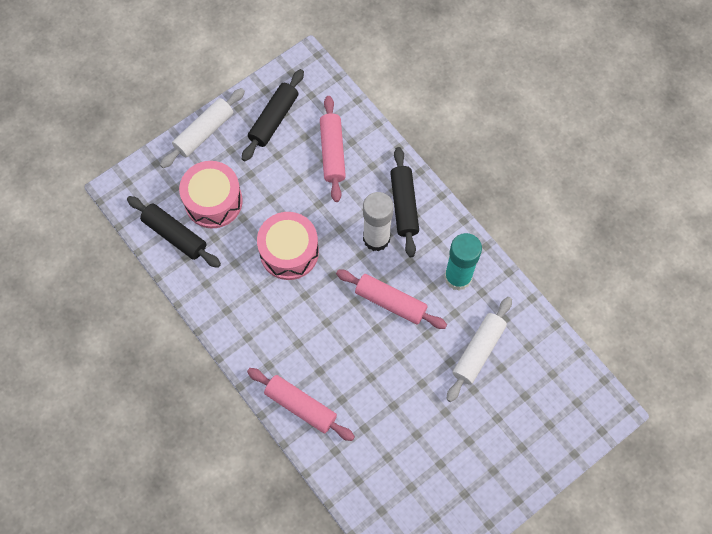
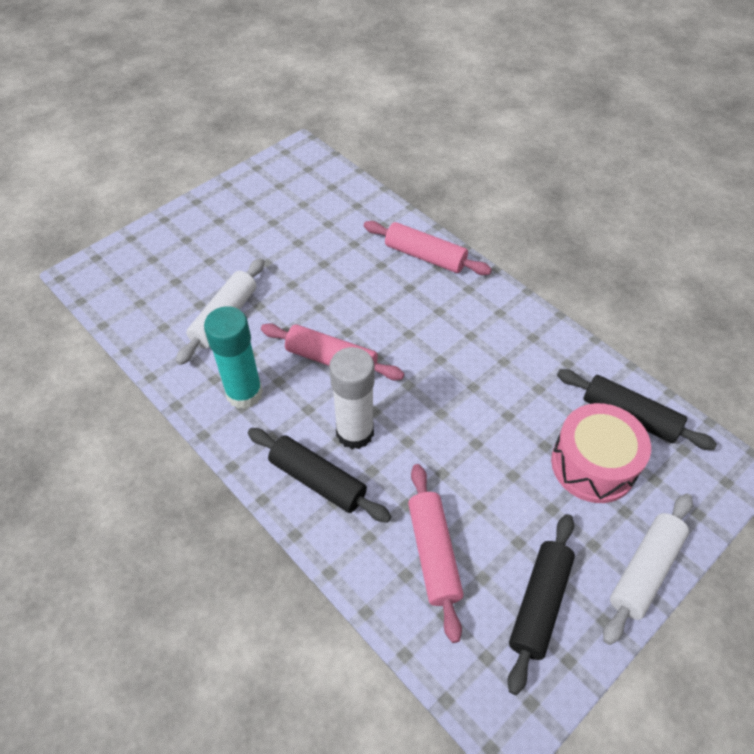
camera: 175 degrees right, 15 degrees down
pink drum [257,212,319,280] -> none
black rolling pin [390,147,419,257] -> black rolling pin turned 45 degrees counterclockwise [248,428,391,523]

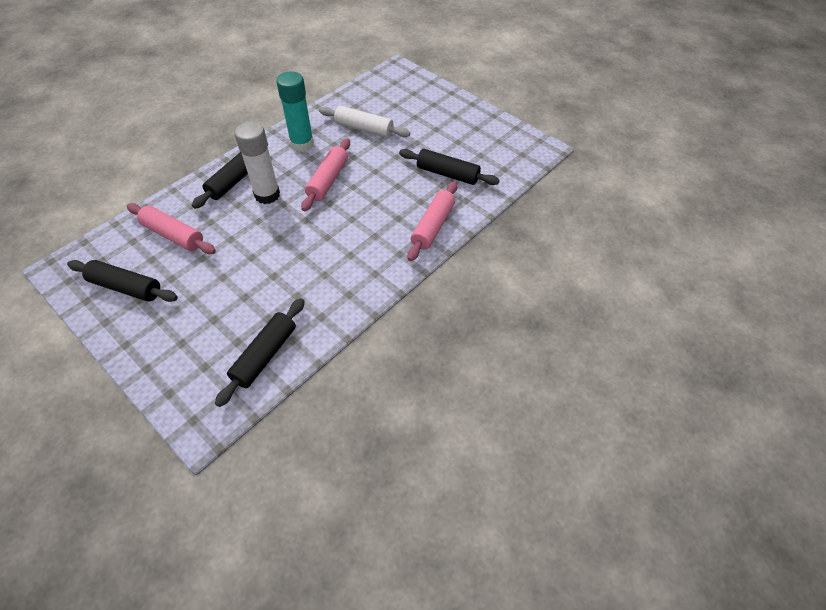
camera: 85 degrees right, 0 degrees up
pink rolling pin [408,464,463,643] -> pink rolling pin turned 45 degrees clockwise [127,203,216,254]
pink drum [551,403,651,503] -> none
white rolling pin [603,493,693,645] -> none
none -> black rolling pin [399,149,500,185]

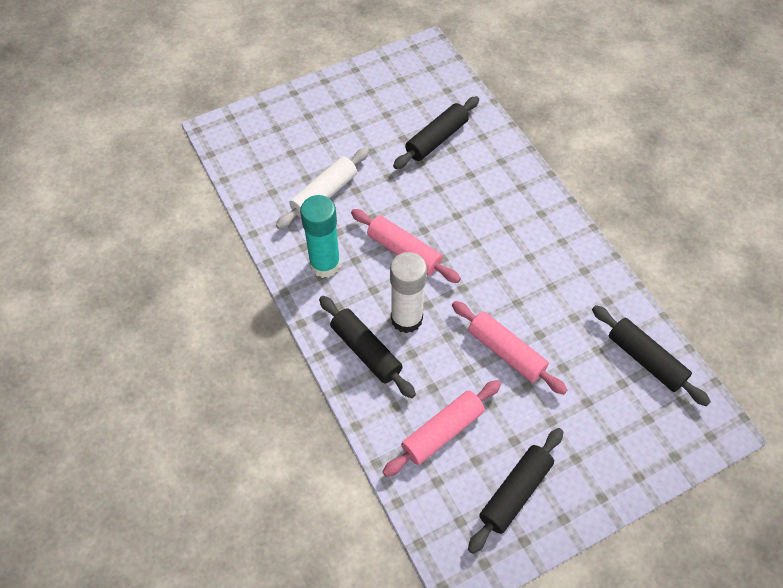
camera: 70 degrees left, 5 degrees up
pink rolling pin [407,181,457,261] -> pink rolling pin moved to [452,301,567,395]

